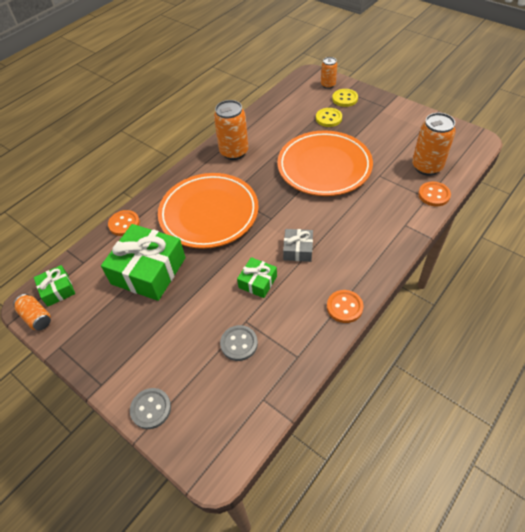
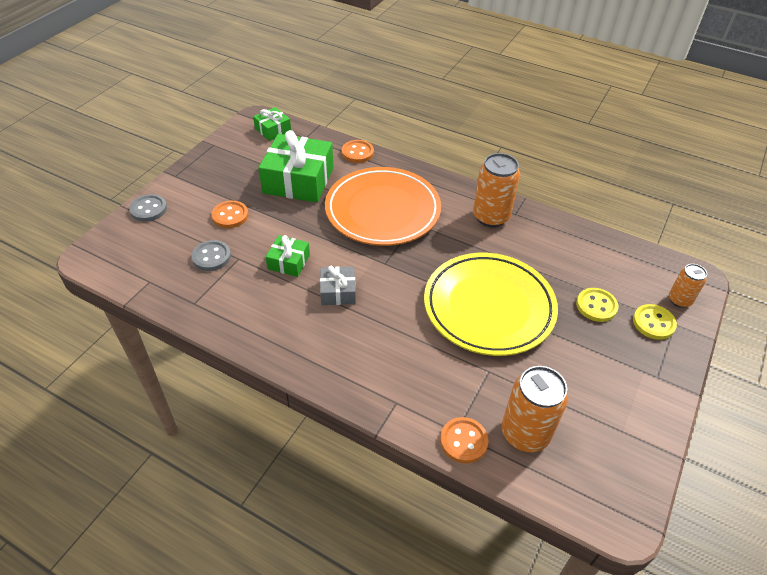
camera: 75 degrees right, 5 degrees down
orange can [13,294,51,330] -> none
orange plate [277,130,373,196] -> yellow plate [424,253,558,356]
orange button [327,290,363,323] -> orange button moved to [211,201,249,228]

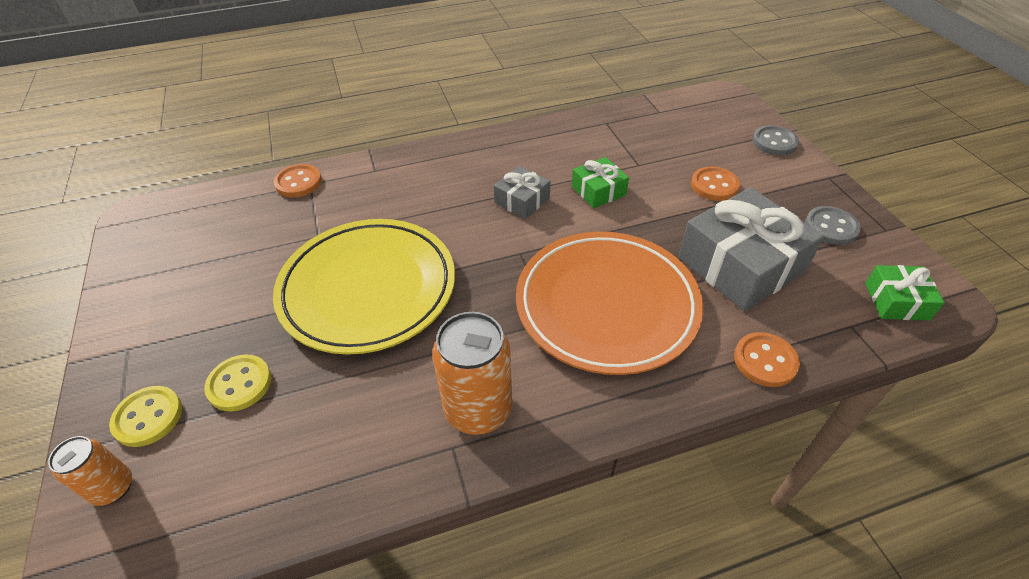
camera: 135 degrees right, 0 degrees up
grey button [191,240,231,271] -> grey button moved to [805,206,861,245]
green gift [258,130,333,203] -> grey gift [678,187,824,311]
orange can [502,366,568,452] -> none

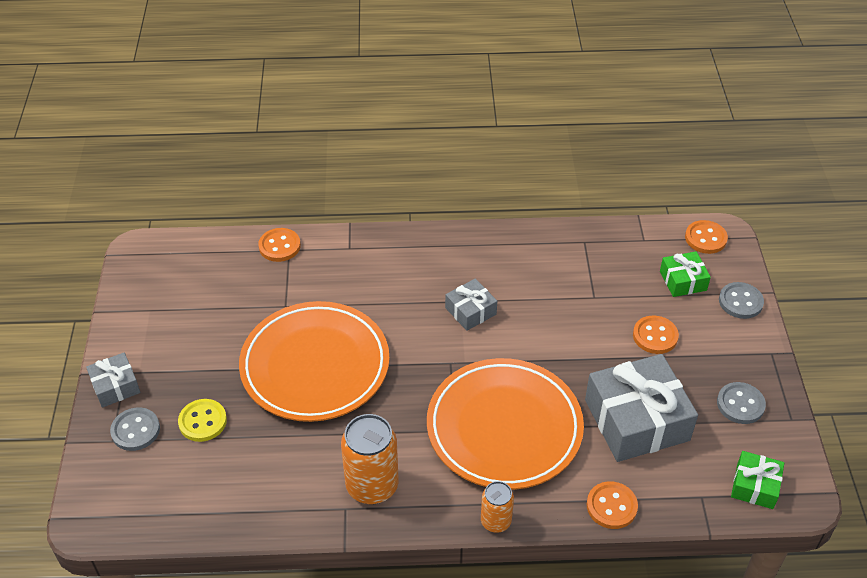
camera: 15 degrees right, 0 degrees up
orange can [48,436,132,506] -> orange can moved to [481,481,514,533]
yellow button [109,386,182,447] -> grey button [110,407,160,451]
yellow plate [273,219,455,355] -> orange plate [239,301,390,422]
green gift [572,157,629,208] -> green gift moved to [660,251,711,297]
none -> grey gift [86,353,140,408]
none -> orange button [685,220,728,254]

